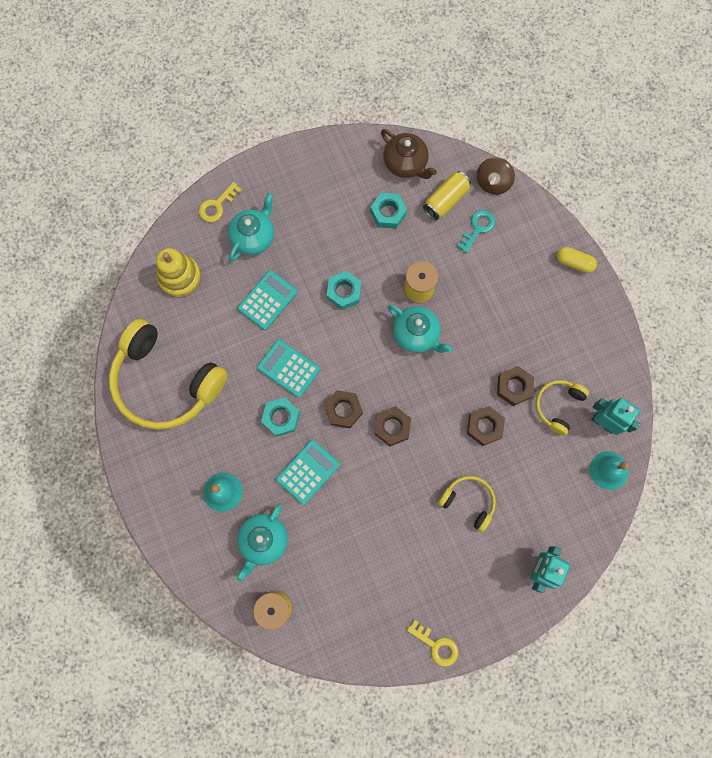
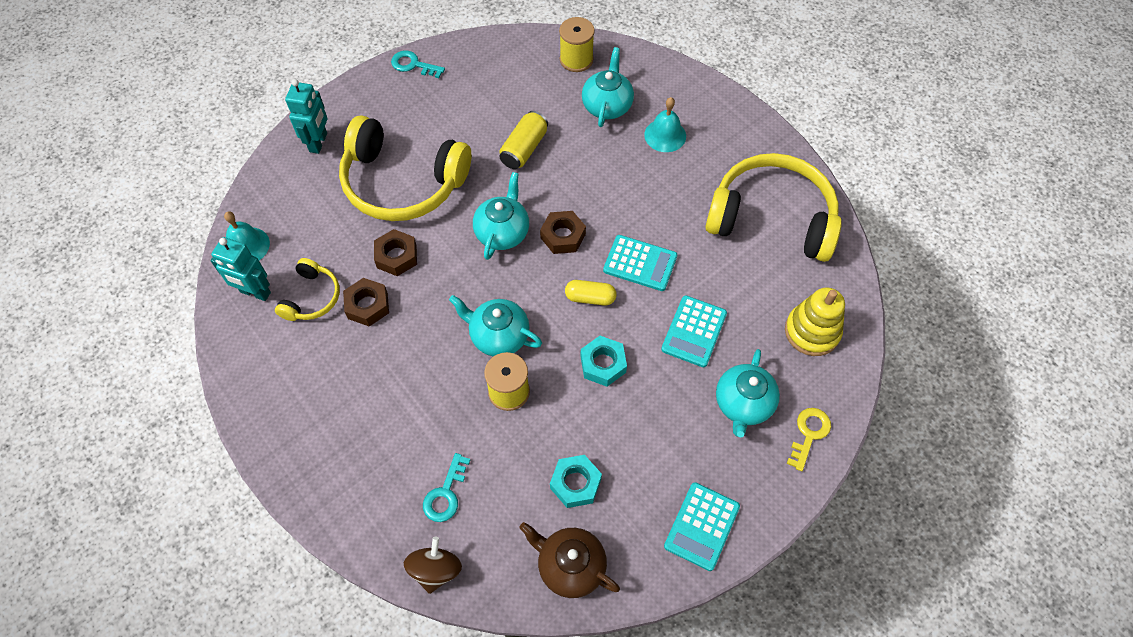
camera: 165 degrees right, 15 degrees down
turquoise nut [261,397,300,437] -> none
turquoise calculator [276,440,340,505] -> turquoise calculator moved to [664,482,740,571]
brown nut [375,406,411,446] -> turquoise teapot [473,172,529,260]
yellow key [407,620,459,667] -> turquoise key [391,50,445,78]
yellow can [423,171,471,220] -> yellow can moved to [499,111,548,169]
yellow headphones [438,476,496,532] -> yellow headphones [339,115,471,221], size x2.08
yellow capsule [557,247,597,273] -> yellow capsule moved to [565,280,617,306]

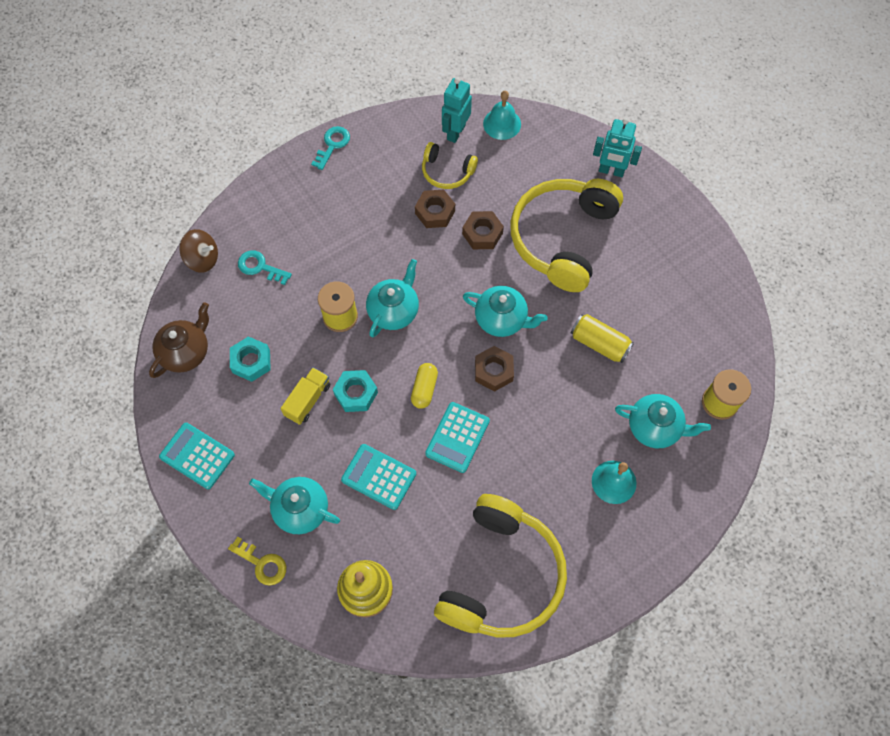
camera: 95 degrees right, 5 degrees up
turquoise key [391,50,445,78] -> turquoise key moved to [311,126,350,170]
none -> yellow truck [281,367,330,425]

